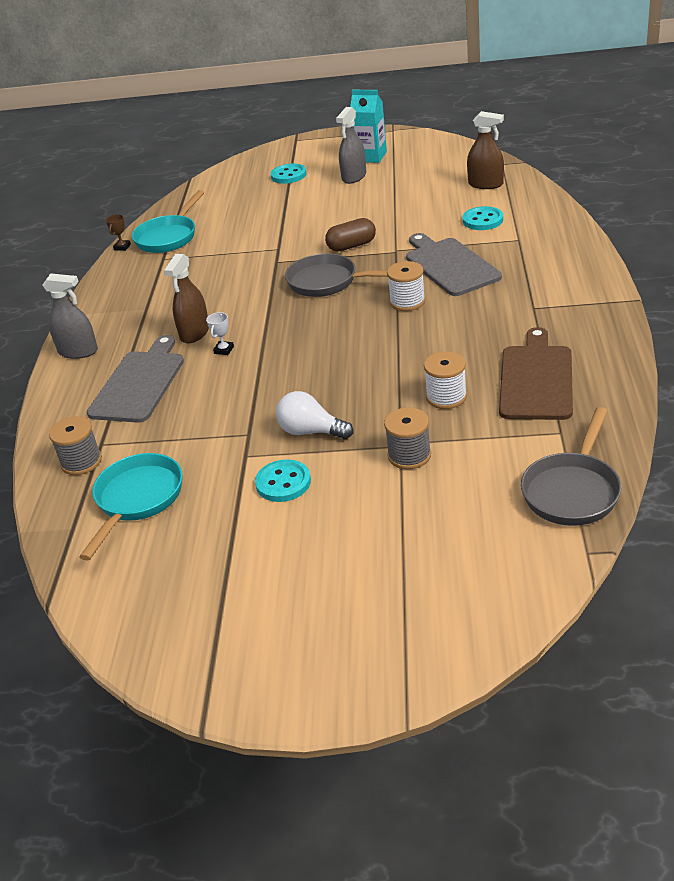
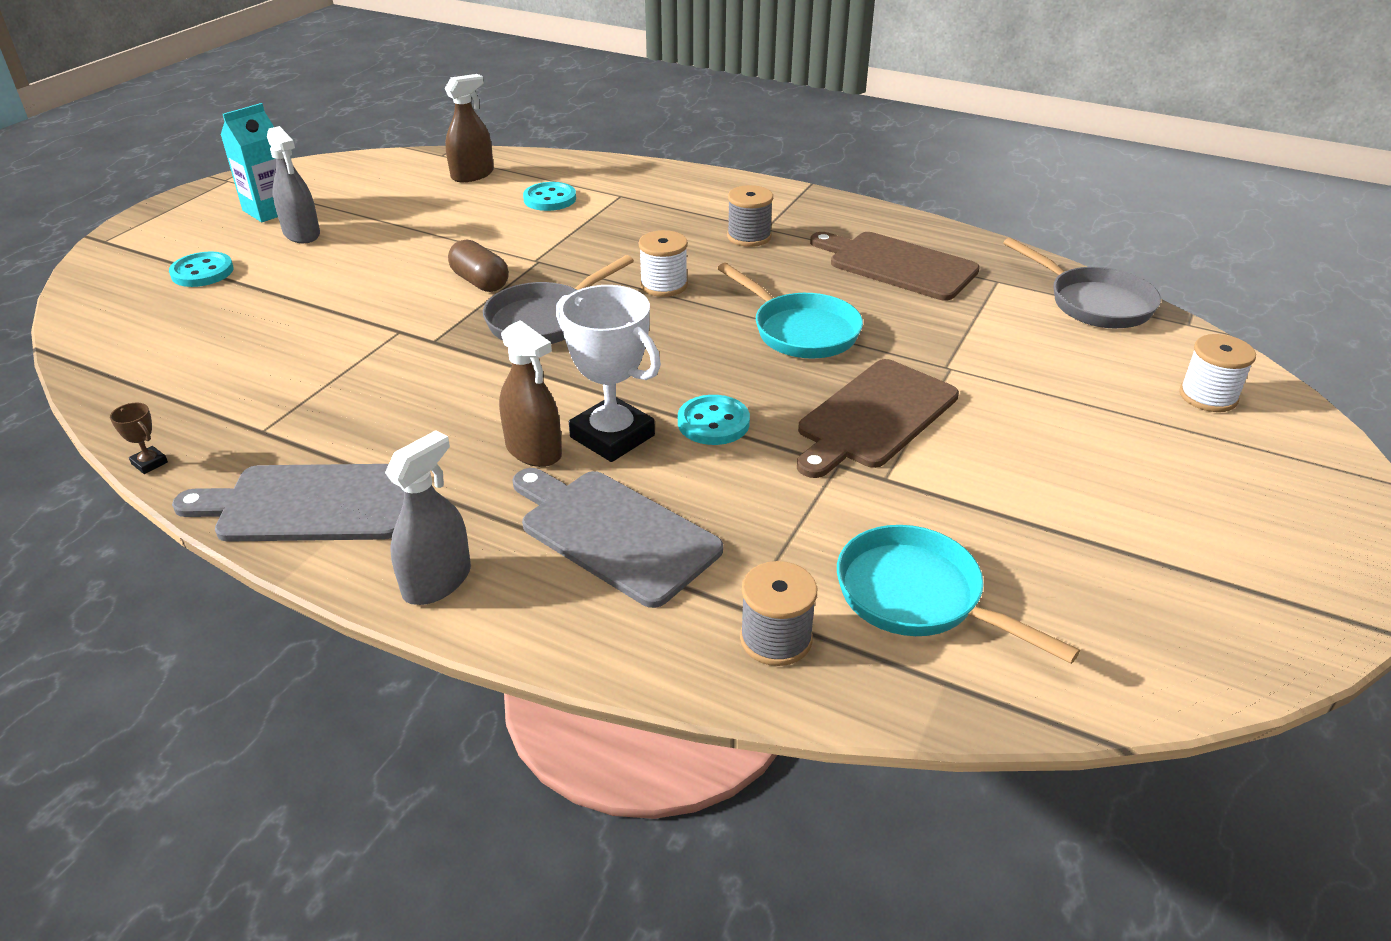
camera: 70 degrees left, 0 degrees up
turquoise pan [132,190,204,253] -> turquoise pan moved to [717,263,863,358]
white trophy [206,312,234,355] -> white trophy [556,285,661,462], size x2.46
turquoise button [255,459,311,502] -> turquoise button moved to [678,395,750,445]
white light bulb [276,391,353,439] -> brown cutting board [797,359,959,478]
brown capsule [325,218,376,252] -> brown capsule turned 45 degrees counterclockwise [448,239,509,292]
grey spool [384,408,431,469] -> grey spool moved to [727,185,773,247]
grey cutting board [406,233,502,296] -> grey cutting board moved to [172,464,404,542]
white spool [424,351,467,409] -> white spool moved to [1179,334,1256,412]

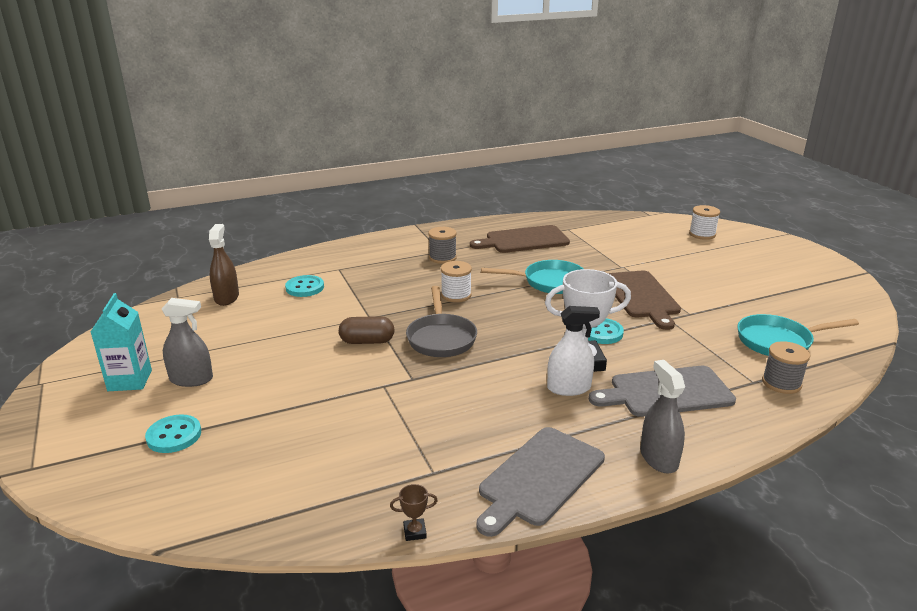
camera: 50 degrees left, 10 degrees down
brown spray bottle [499,320,562,467] -> white spray bottle [547,306,600,396]
grey pan [1003,237,1161,329] -> none

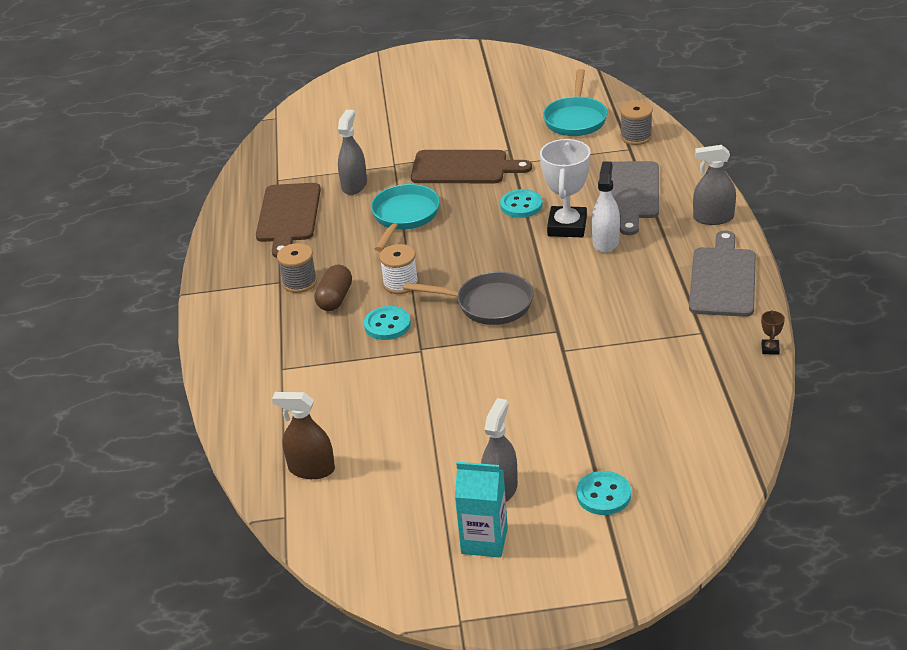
camera: 70 degrees left, 10 degrees up
turquoise button [285,275,324,297] -> turquoise button moved to [364,306,411,340]
brown capsule [339,316,395,344] -> brown capsule moved to [315,265,352,311]
grey cutting board [476,427,605,537] -> grey cutting board turned 135 degrees counterclockwise [689,230,756,317]
white spool [689,205,720,240] -> none
none -> grey spray bottle [338,110,367,195]

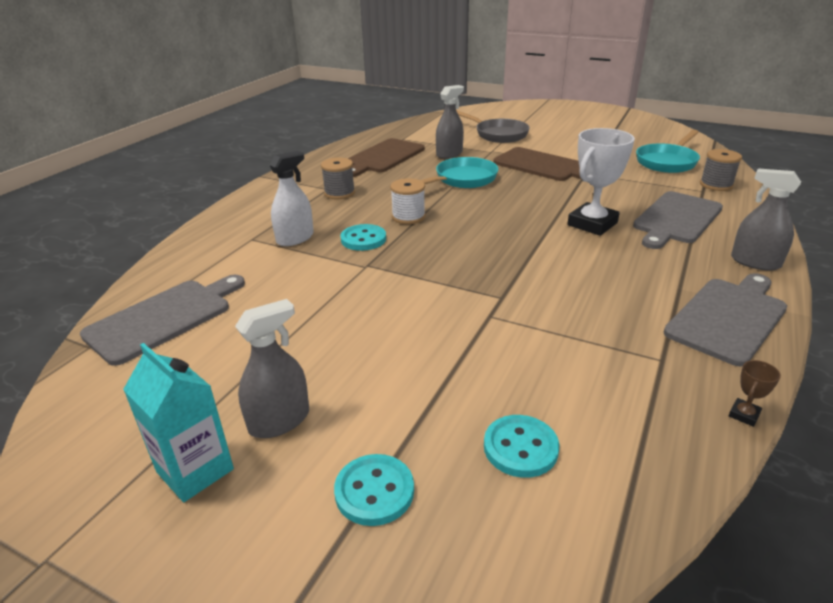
camera: 30 degrees right, 5 degrees down
brown spray bottle [272,392,335,479] -> grey cutting board [80,275,245,366]
brown capsule [315,265,352,311] -> none
grey pan [404,272,534,325] -> grey pan moved to [456,110,530,143]
turquoise button [500,189,543,218] -> turquoise button moved to [484,415,559,478]
white spray bottle [592,161,620,253] -> white spray bottle moved to [270,151,314,246]

